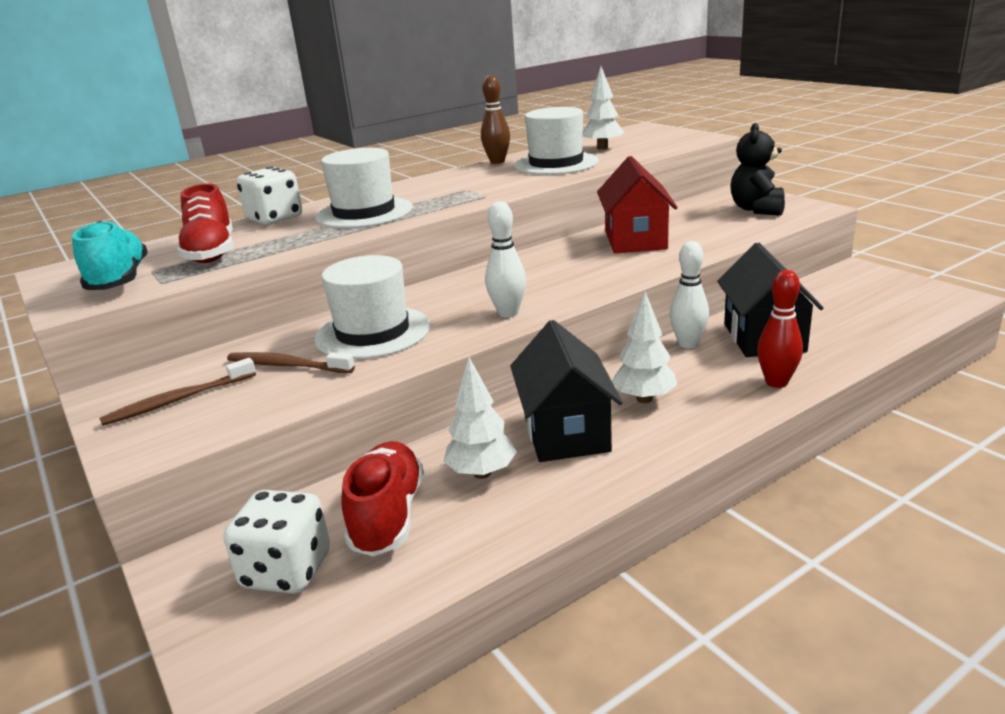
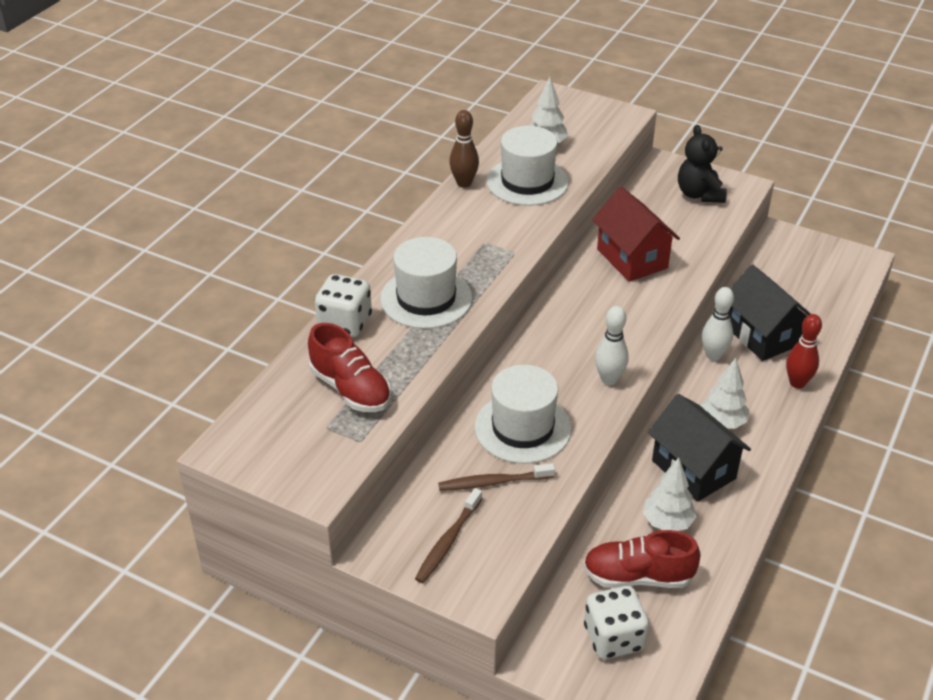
camera: 30 degrees left, 15 degrees up
turquoise shoe [72,221,148,290] -> none
red shoe [341,441,424,557] -> red shoe turned 60 degrees counterclockwise [583,530,701,588]

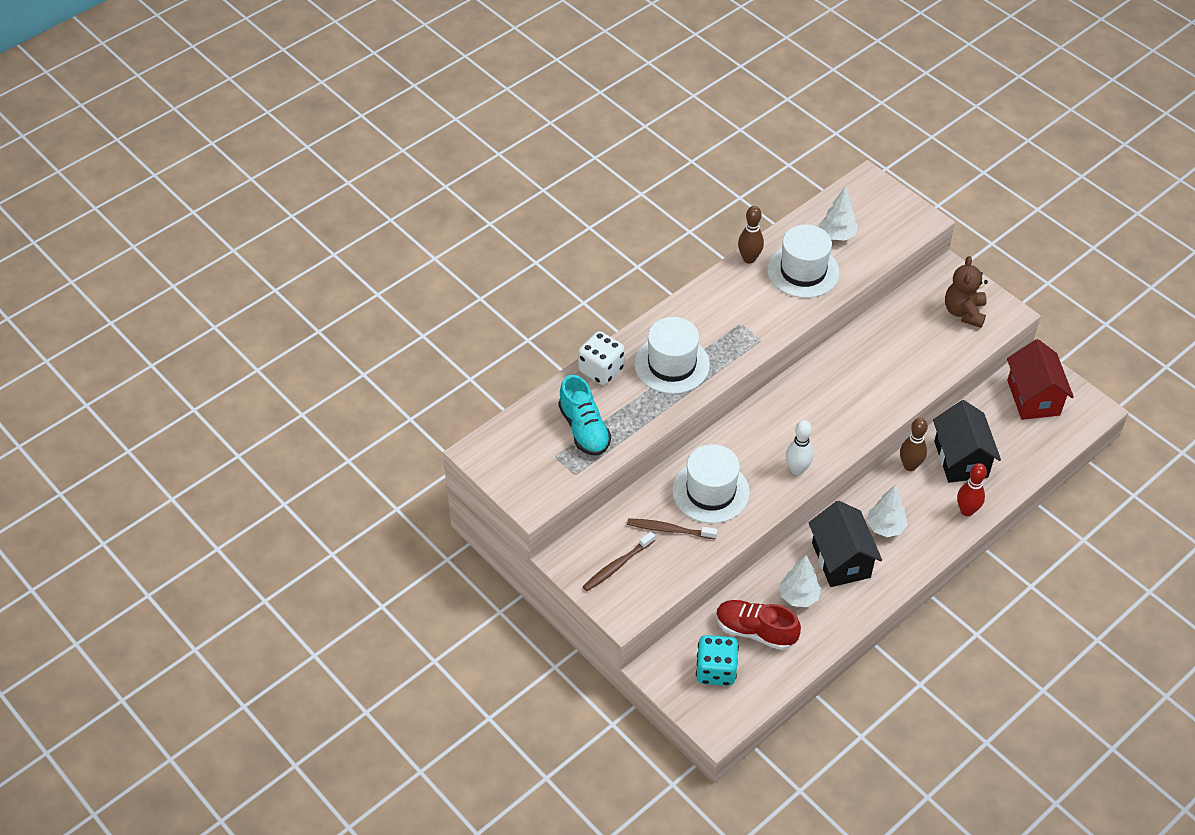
camera: 20 degrees right, 10 degrees up
red shoe [308,323,392,412] -> turquoise shoe [558,375,611,456]
white dice [584,586,649,659] -> turquoise dice [696,635,739,686]
red house [592,187,680,282] -> red house moved to [1007,339,1074,420]
black teddy bear [678,125,727,203] -> brown teddy bear [945,256,988,328]
white bowling pin [702,287,734,361] -> brown bowling pin [900,418,928,471]

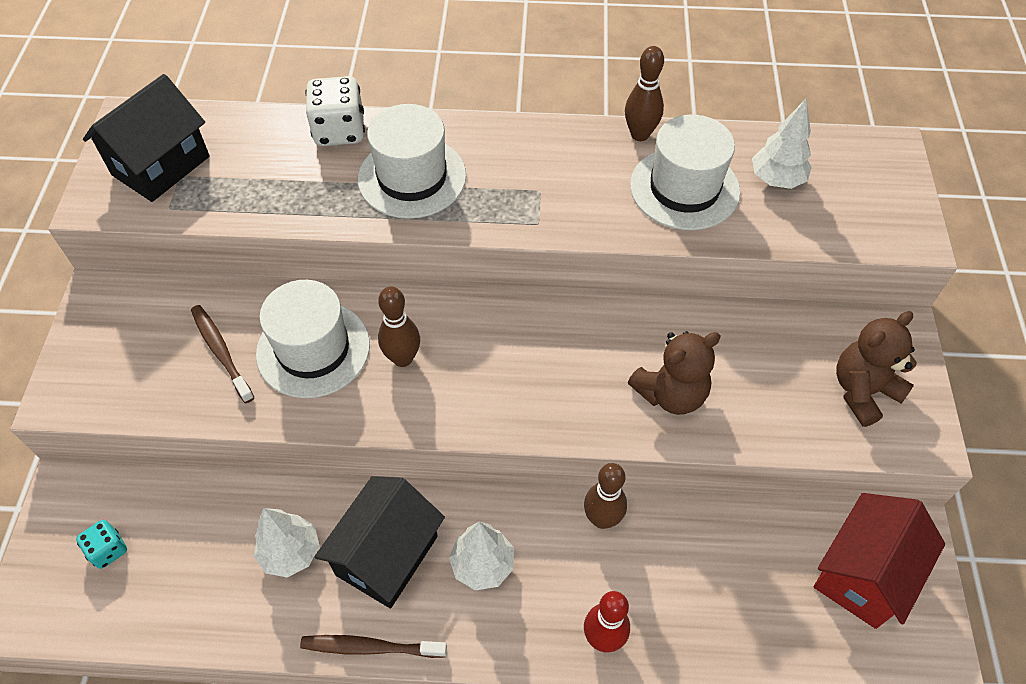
camera: 45 degrees right, 5 degrees up
turquoise shoe [558,375,611,456] -> none
brown toothbrush [583,532,655,591] -> brown toothbrush moved to [300,635,447,658]
turquoise dice [696,635,739,686] -> turquoise dice [76,520,127,569], size x0.57
red shoe [716,600,801,650] -> none
white bowling pin [786,420,813,475] -> none
black house [933,400,1001,483] -> black house moved to [83,74,210,202]
none -> brown bowling pin [378,286,420,367]
none -> brown teddy bear [628,331,721,415]

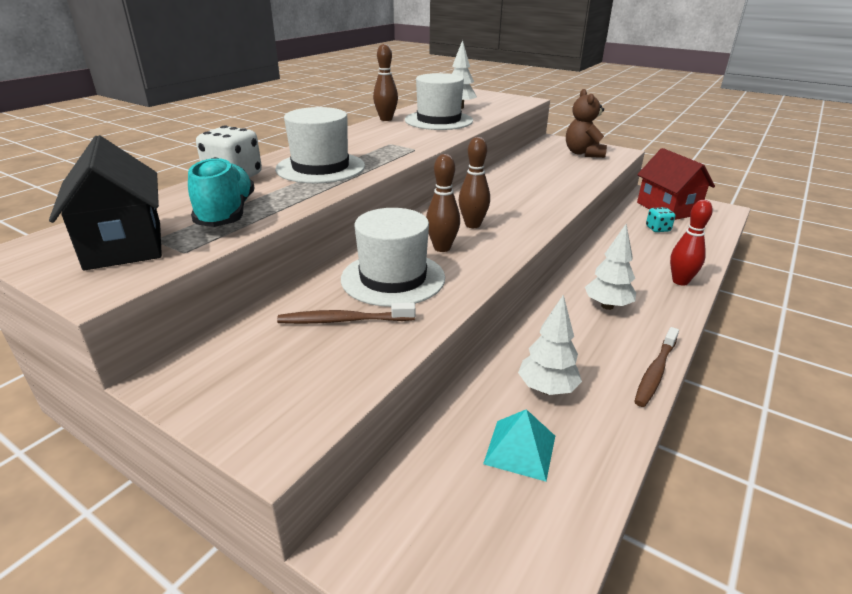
camera: 60 degrees left, 25 degrees down
turquoise dice [76,520,127,569] -> turquoise dice moved to [646,207,675,232]
black house [314,476,445,608] -> none
brown bowling pin [584,463,627,529] -> brown bowling pin moved to [459,137,490,228]
brown teddy bear [628,331,721,415] -> none
none -> turquoise shoe [188,157,255,227]
none -> turquoise pyramid [483,409,555,482]

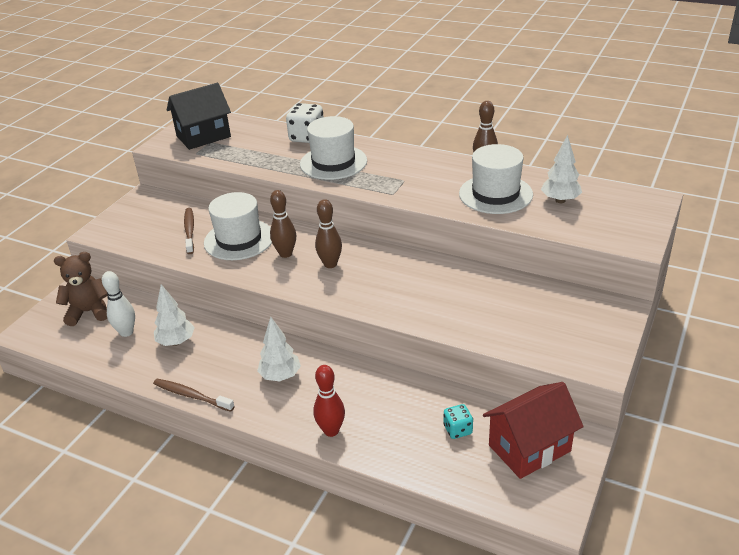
camera: 85 degrees right, 5 degrees up
turquoise shoe [188,157,255,227] -> none
turquoise pyramid [483,409,555,482] -> white bowling pin [102,271,135,337]
brown teddy bear [566,89,607,158] -> brown teddy bear moved to [54,252,108,326]

